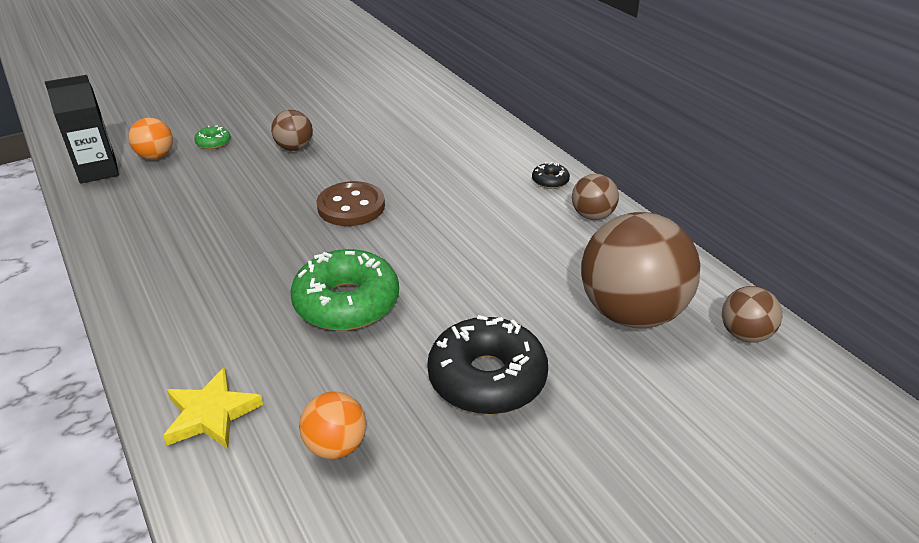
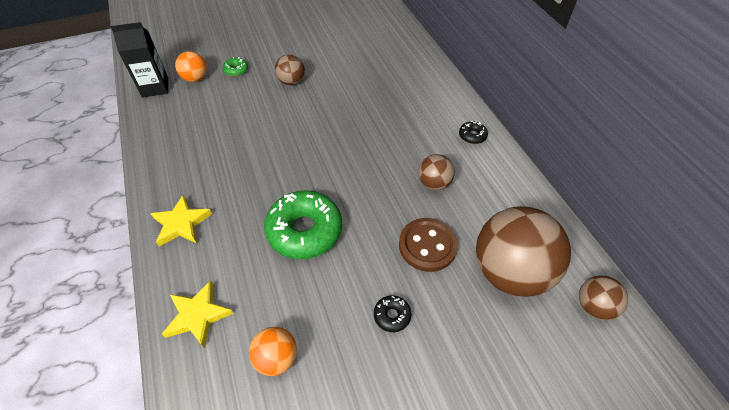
camera: 10 degrees right, 15 degrees up
brown button [317,181,385,226] -> brown button moved to [399,218,458,272]
black donut [427,315,548,415] -> black donut [374,295,411,332], size x0.44
brown ball [572,174,619,220] -> brown ball moved to [418,154,455,190]
none -> yellow star [150,195,212,247]

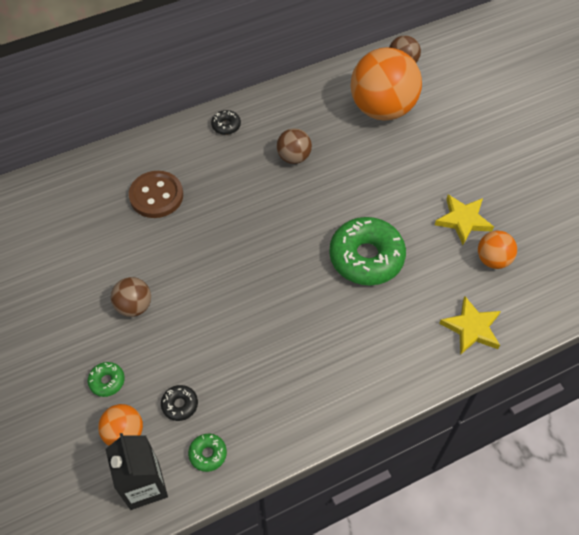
camera: 95 degrees left, 5 degrees up
yellow star [150,195,212,247] -> yellow star moved to [435,195,494,245]
black donut [374,295,411,332] -> black donut moved to [161,385,198,421]
brown button [399,218,458,272] -> brown button moved to [129,171,183,218]
brown ball [476,206,571,297] -> orange ball [350,47,422,120]
none -> green donut [188,434,227,472]

